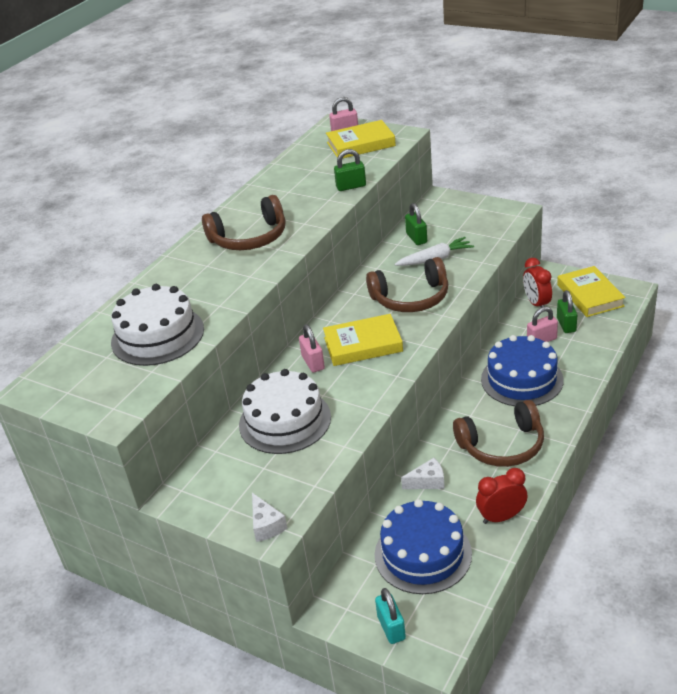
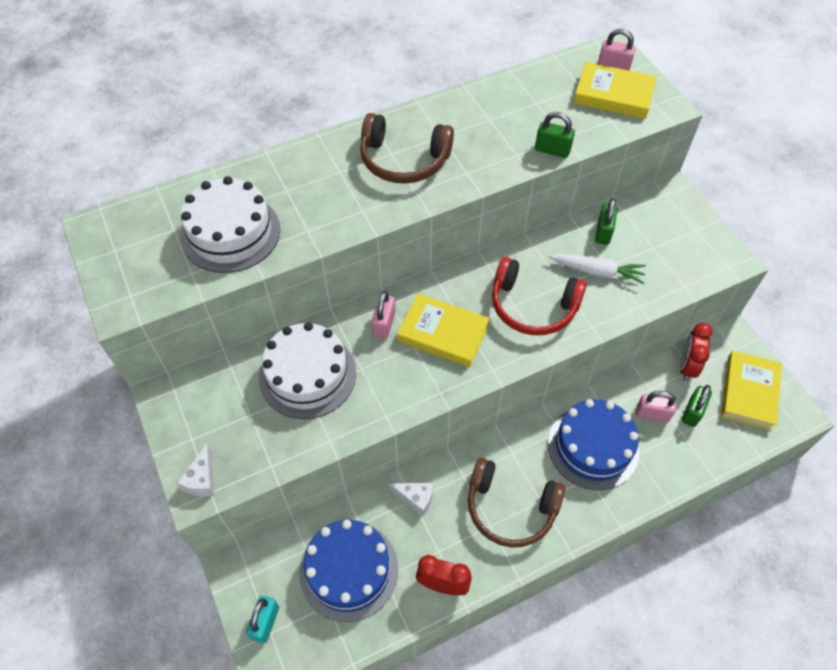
camera: 30 degrees right, 20 degrees up
brown headphones [366,257,448,312] -> red headphones [492,257,587,335]

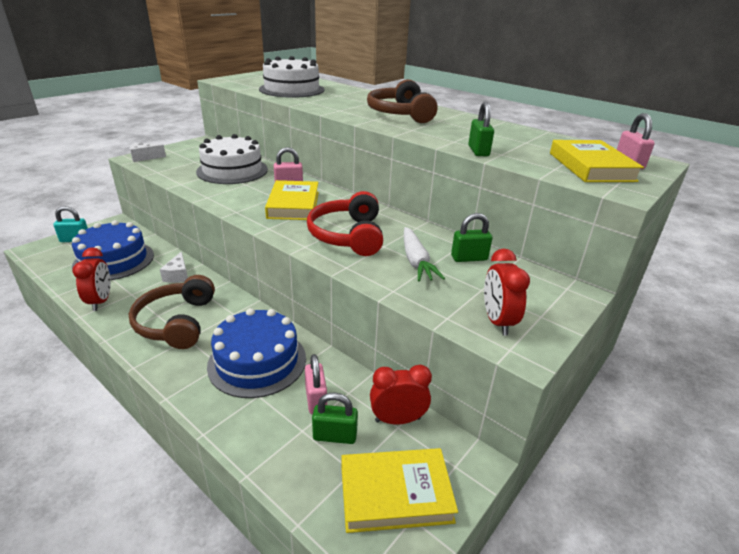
camera: 65 degrees right, 25 degrees down
none -> red clock [484,248,530,336]

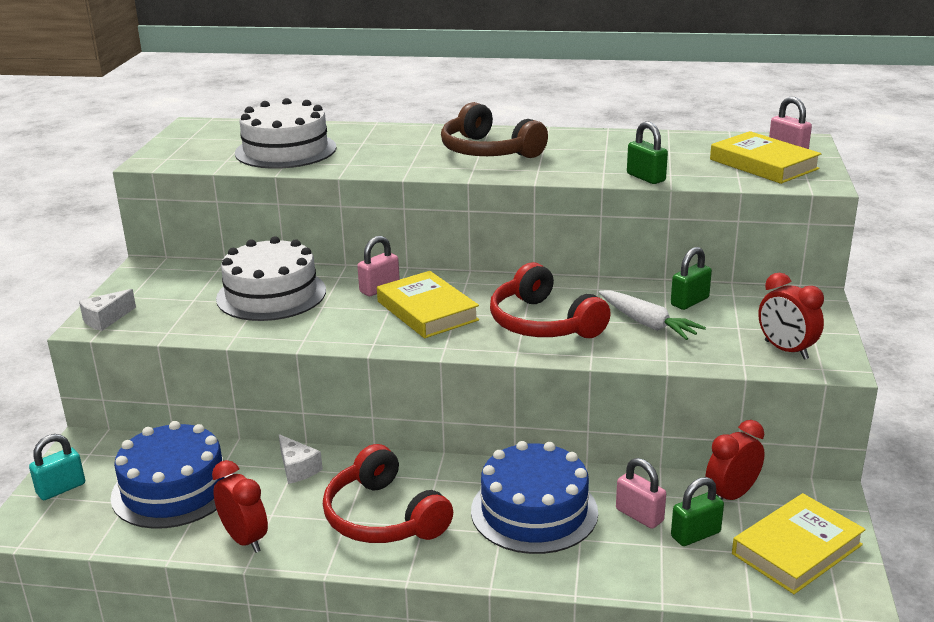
camera: 30 degrees left, 5 degrees down
brown headphones [129,275,215,349] -> red headphones [323,444,453,543]

